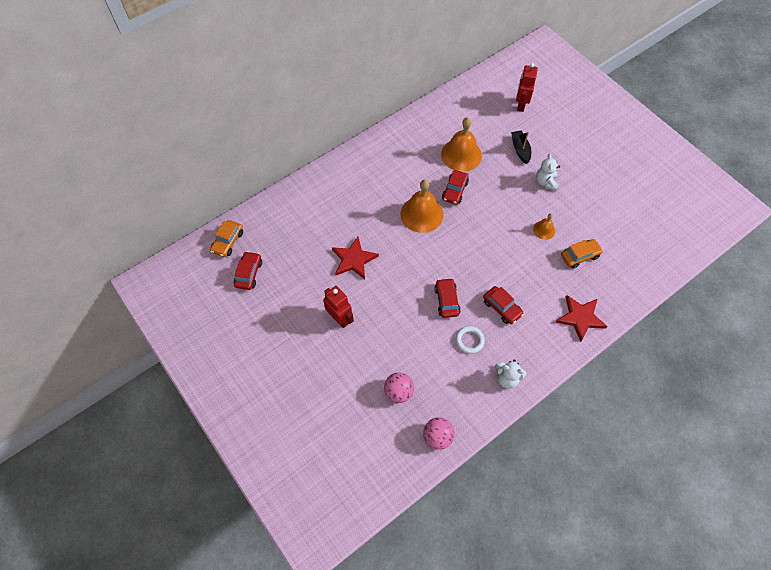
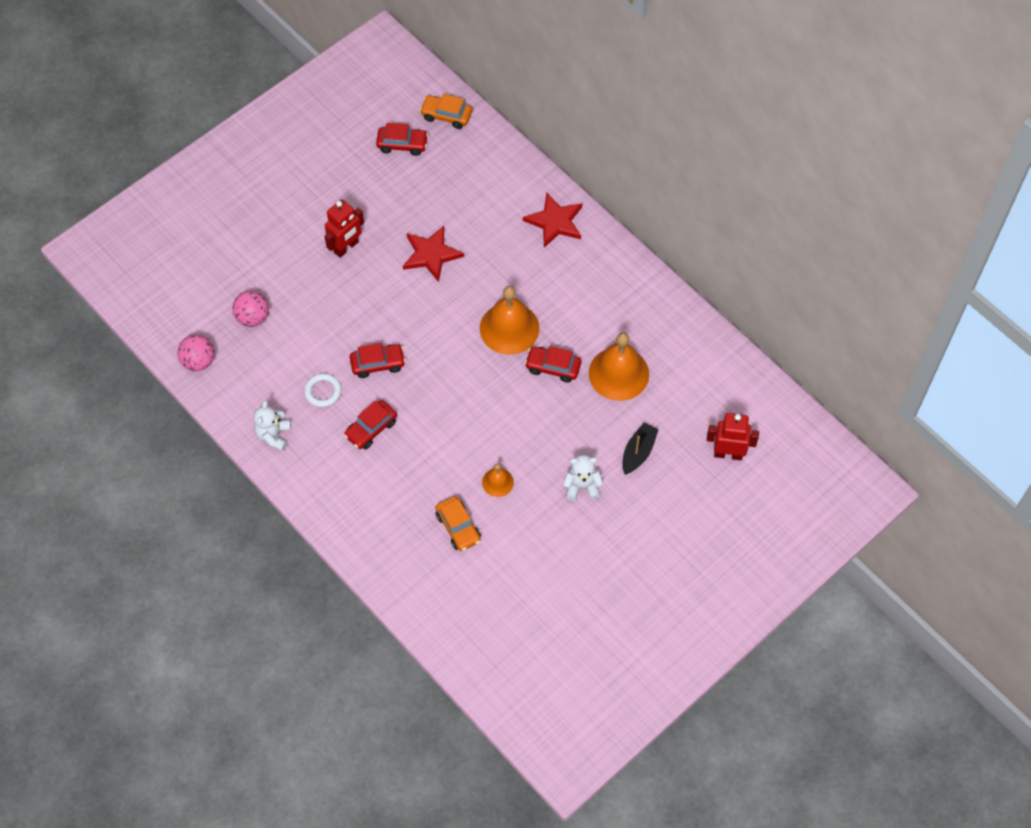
camera: 85 degrees right, 0 degrees up
black boat [511,130,531,164] -> black boat turned 45 degrees counterclockwise [622,423,659,474]
red star [556,295,608,342] -> red star moved to [523,193,582,248]

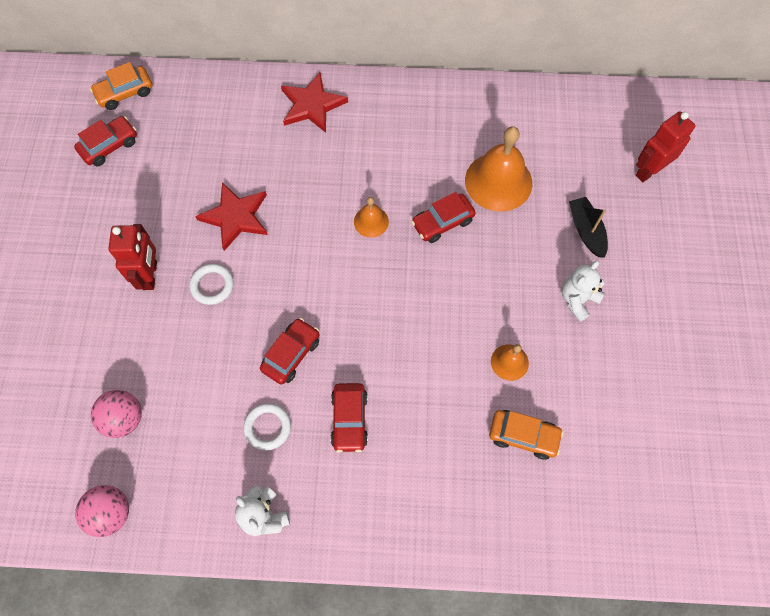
camera: 45 degrees left, 5 degrees up
orange bell [480,286,539,355] -> orange bell [354,197,389,238], size x0.51
none -> white ring [189,264,234,305]

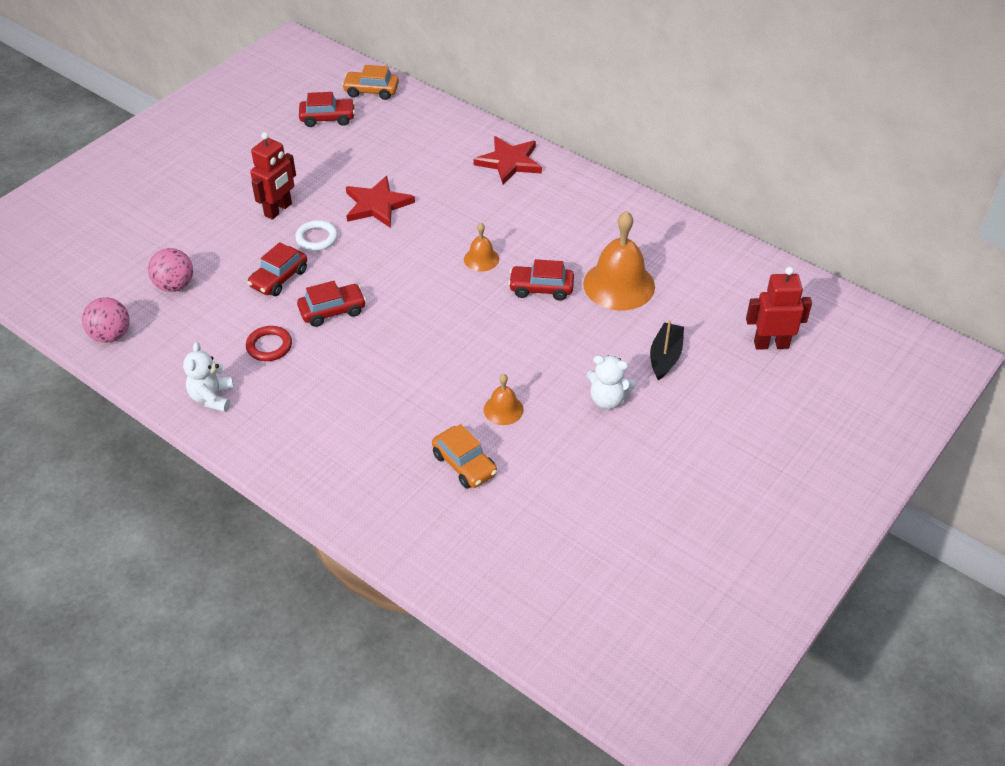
camera: 35 degrees right, 20 degrees down
white ring [243,403,291,450] -> red ring [246,326,292,361]
red car [331,383,368,453] -> red car moved to [247,242,307,296]
white teddy bear [562,260,605,322] -> white teddy bear turned 150 degrees counterclockwise [587,355,636,409]

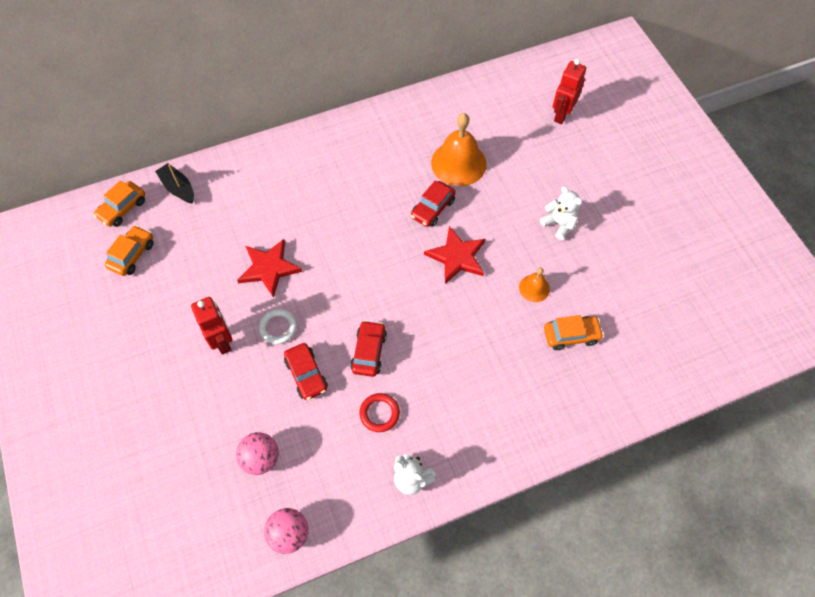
camera: 60 degrees left, 15 degrees up
red car [299,92,355,127] -> orange car [105,225,154,276]
orange bell [464,223,499,272] -> none
red star [473,136,542,185] -> red star moved to [424,226,485,284]
white teddy bear [587,355,636,409] -> white teddy bear turned 90 degrees counterclockwise [540,186,582,240]
black boat [650,320,684,380] -> black boat moved to [155,163,194,204]

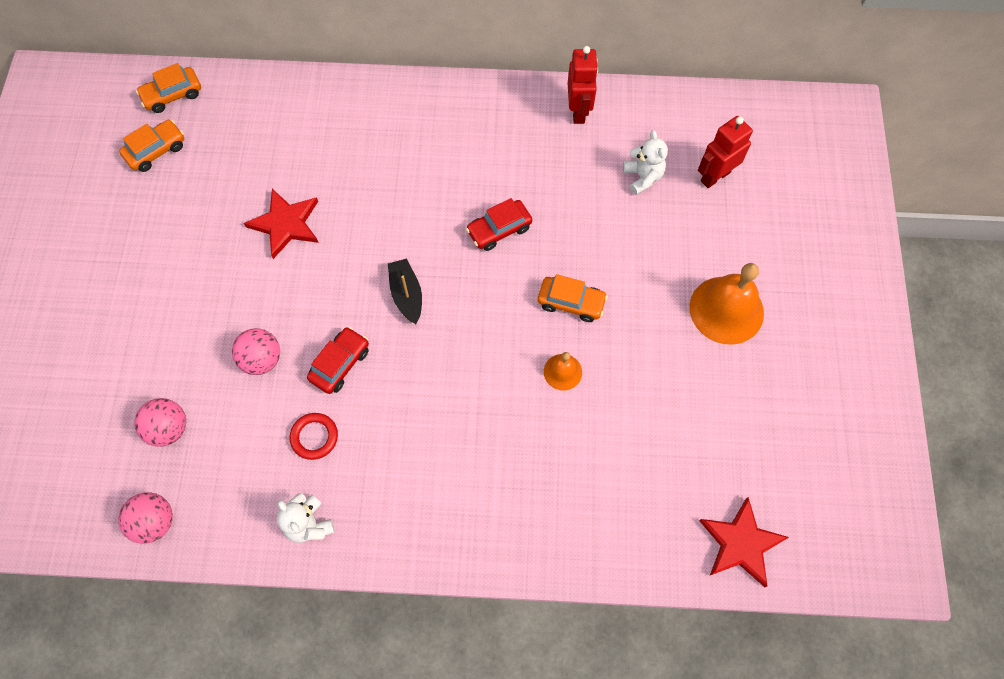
camera: 25 degrees right, 5 degrees up
black boat [155,163,194,204] -> black boat moved to [388,259,422,324]
red robot [191,297,232,355] -> red robot moved to [568,46,598,124]
white ring [258,309,297,344] -> none
red car [284,343,328,400] -> pink ball [232,328,280,375]
red star [424,226,485,284] -> red star moved to [699,497,789,587]
orange bell [431,113,486,186] -> orange bell moved to [690,263,764,345]
white teddy bear [540,186,582,240] -> white teddy bear moved to [623,130,668,195]
orange car [544,315,604,350] -> orange car moved to [538,274,608,322]

